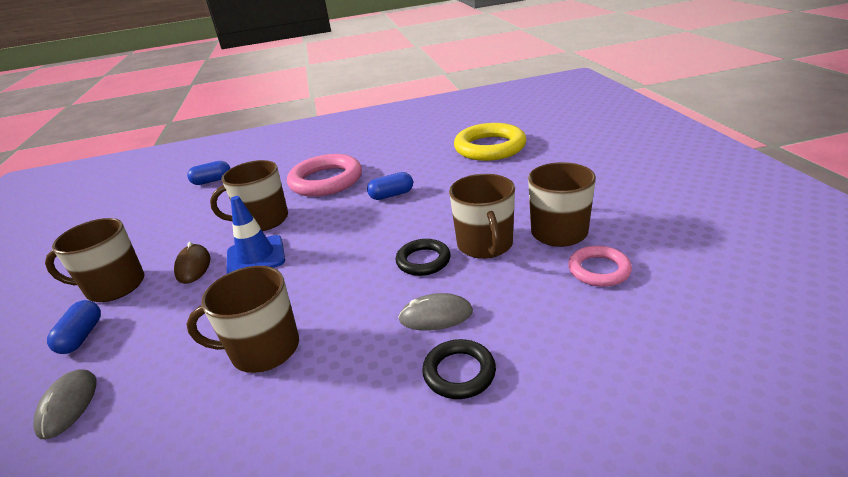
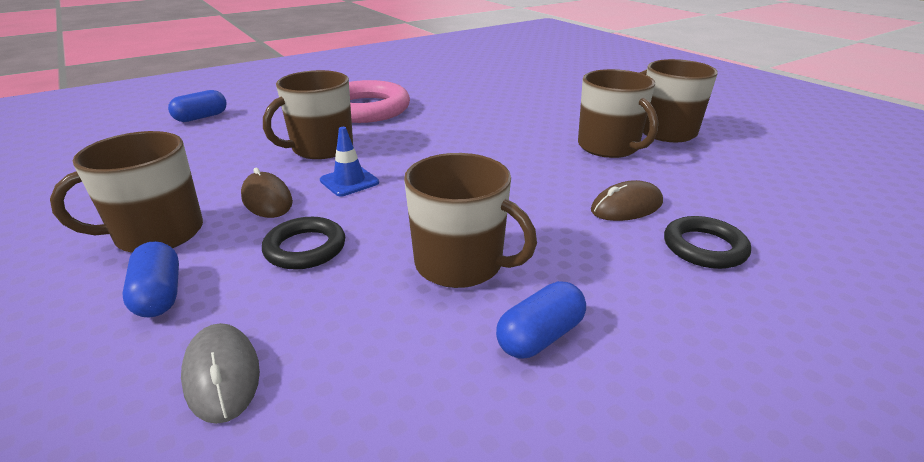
camera: 25 degrees left, 0 degrees up
brown mug [187,266,299,373] -> brown mug turned 120 degrees counterclockwise [404,153,537,288]
blue traffic cone [226,196,285,274] -> blue traffic cone [320,127,379,196], size x0.66
blue capsule [367,172,413,200] -> blue capsule moved to [496,281,586,359]
black ring [396,239,451,276] -> black ring moved to [262,217,345,270]
grey mouse [398,293,473,331] -> brown mouse [591,180,663,221]
yellow ring [454,123,526,161] -> none
pink ring [568,246,632,287] -> none

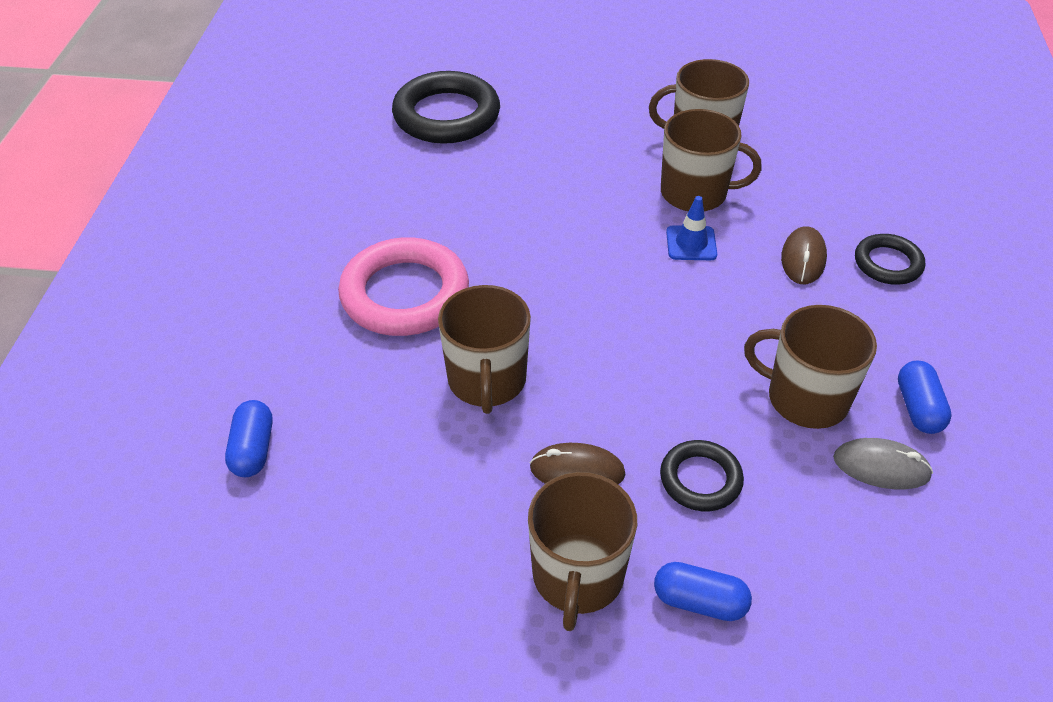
camera: 50 degrees left, 15 degrees up
grey mouse [181,323,260,424] -> grey mouse moved to [833,438,933,490]
blue traffic cone [320,127,379,196] -> blue traffic cone moved to [666,196,717,260]
brown mug [404,153,537,288] -> brown mug turned 135 degrees counterclockwise [744,305,877,429]
none -> black ring [392,71,500,144]

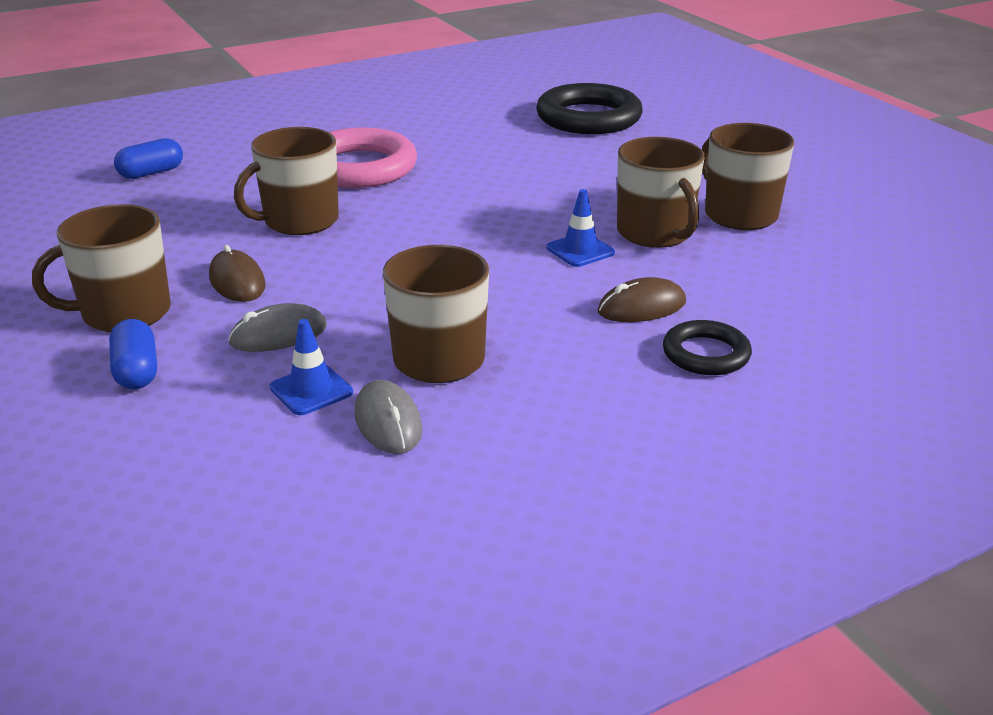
camera: 55 degrees right, 15 degrees down
black ring [660,440,744,511] -> grey mouse [228,303,327,352]
blue capsule [898,360,952,434] -> none
none -> blue traffic cone [270,319,353,415]

